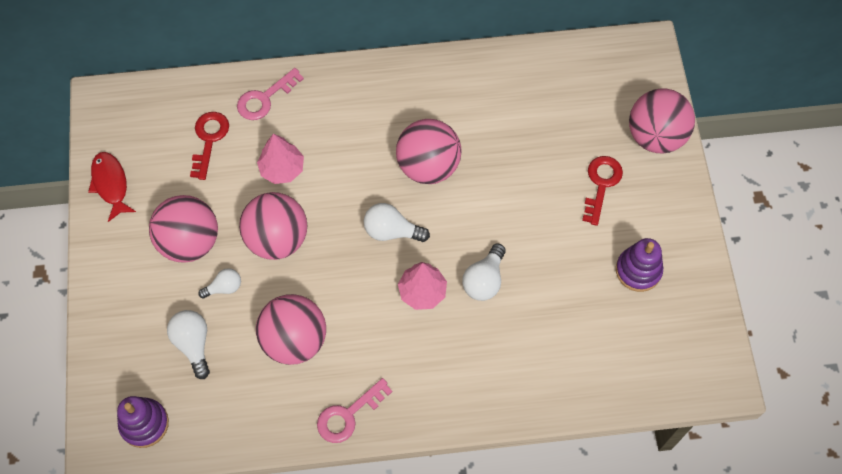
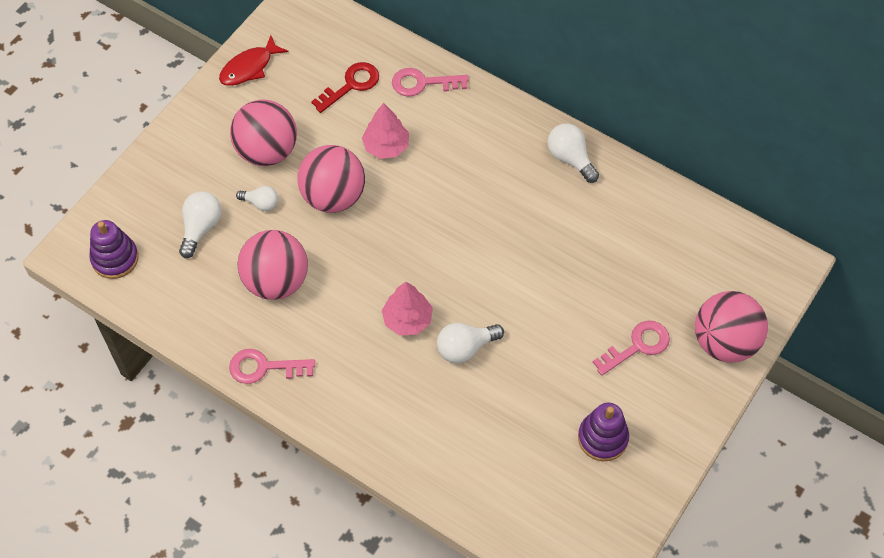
camera: 40 degrees right, 5 degrees down
red fish [88,152,136,222] -> red fish turned 150 degrees counterclockwise [219,35,289,86]
white light bulb [364,203,430,242] -> white light bulb moved to [548,123,599,183]
pink ball [396,119,461,184] -> none
red key [582,156,623,226] -> pink key [593,321,670,376]

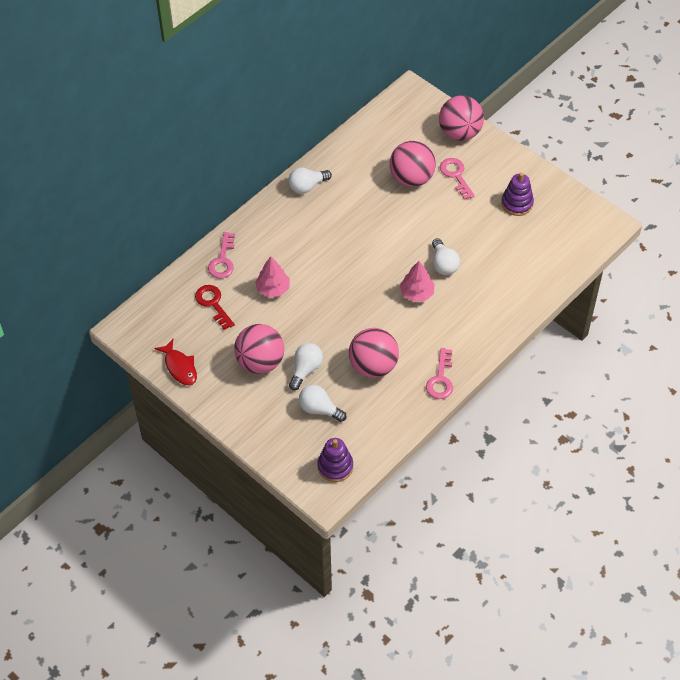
camera: 80 degrees left, 5 degrees down
white light bulb [236,186,278,211] -> white light bulb [289,343,323,390], size x1.52
pink ball [298,145,365,213] -> pink ball moved to [390,141,436,187]

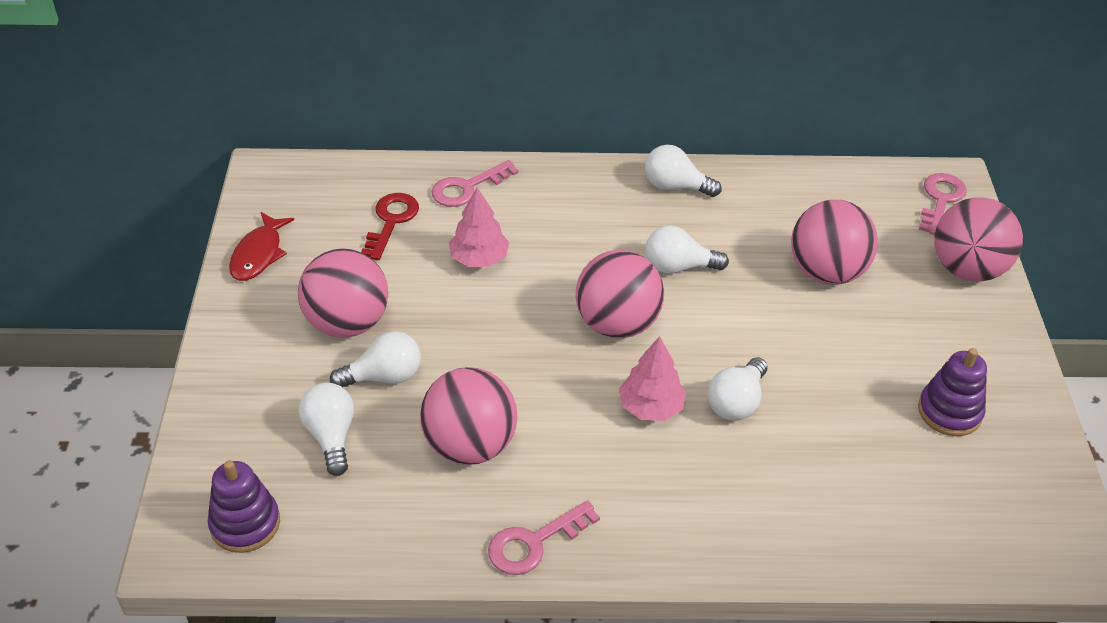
camera: 45 degrees right, 10 degrees down
pink key [440,158,475,200] -> pink key moved to [919,173,967,235]
none -> pink ball [576,250,664,338]
none -> white light bulb [645,226,729,274]

